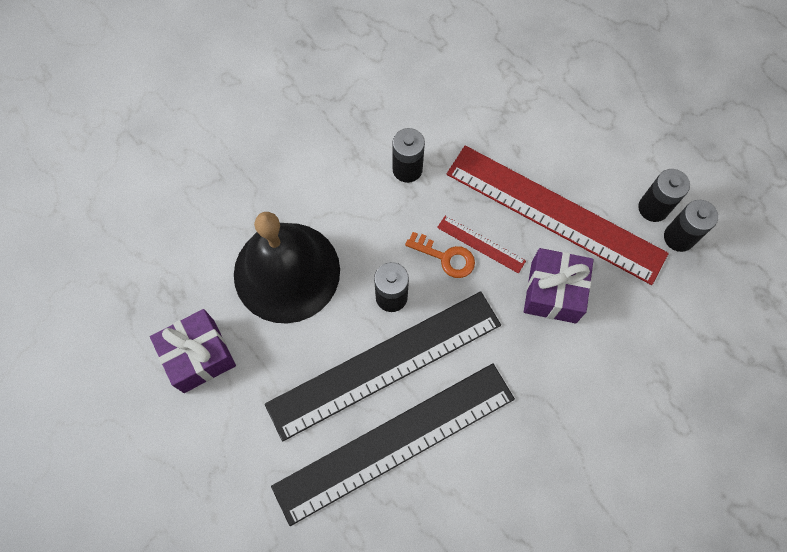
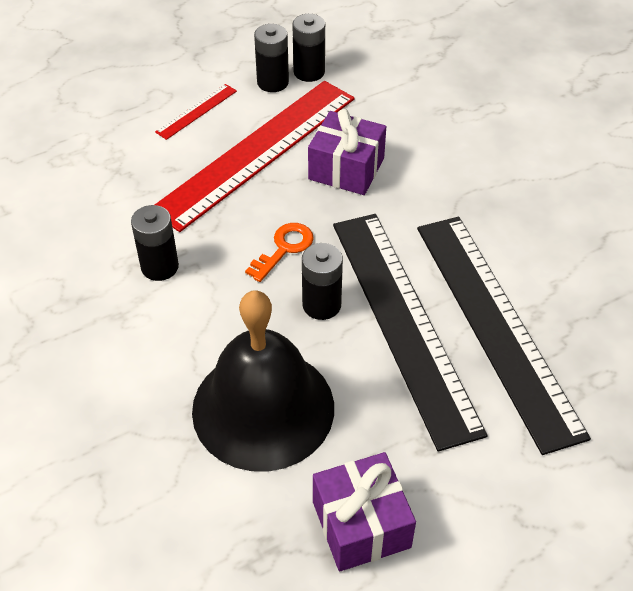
camera: 80 degrees left, 20 degrees down
red ruler [437,216,526,274] -> red ruler moved to [155,84,237,140]

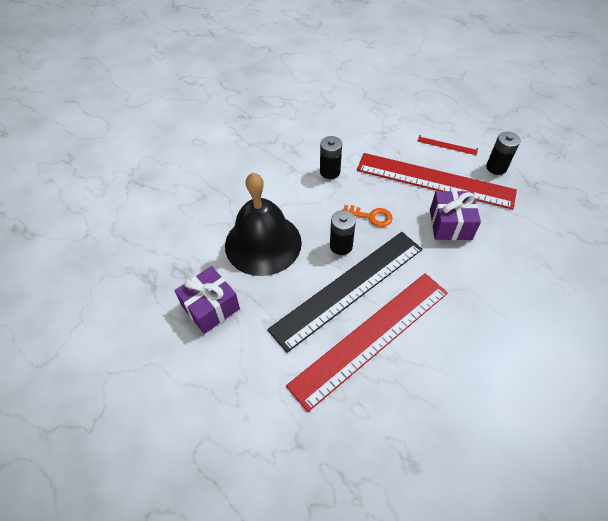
camera: 70 degrees right, 5 degrees up
black battery [292,14,325,82] -> none
black ruler [417,217,591,455] -> red ruler [286,273,448,412]

